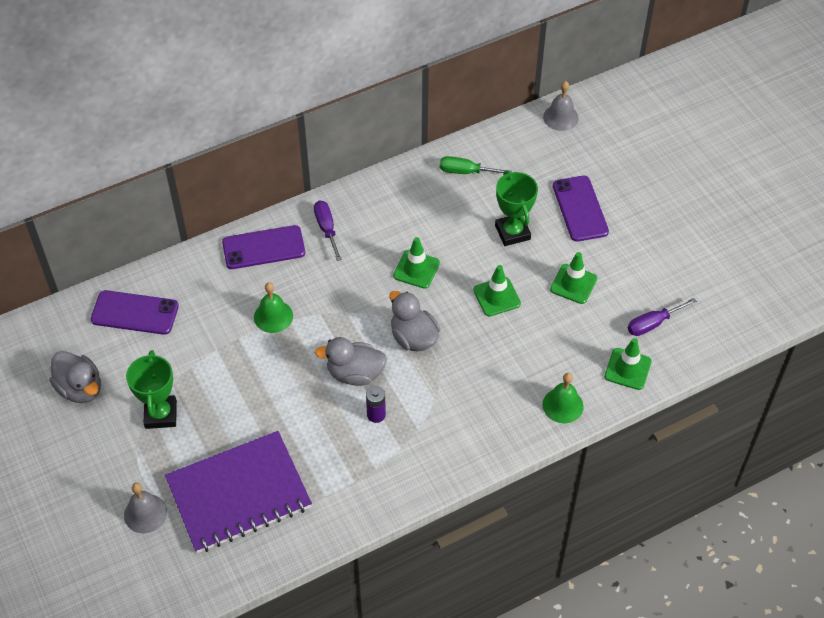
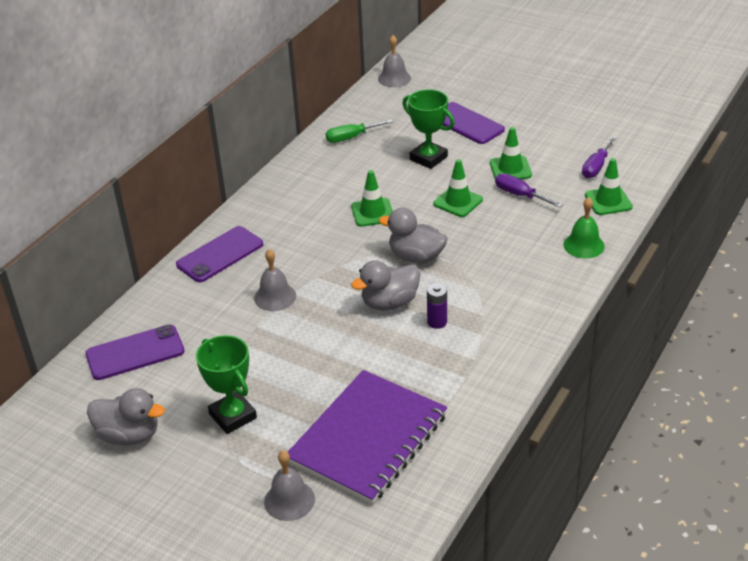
camera: 30 degrees left, 15 degrees down
green bell [254,282,293,333] -> grey bell [254,249,296,311]
purple screwdriver [314,201,342,261] -> purple screwdriver moved to [495,173,563,208]

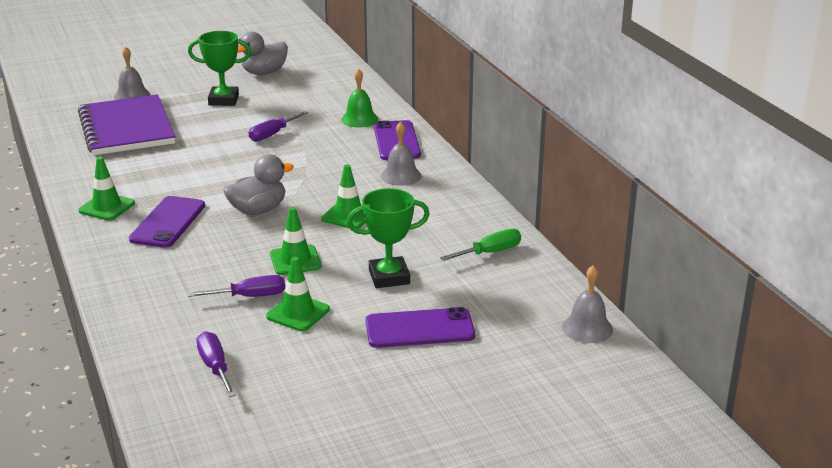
camera: 125 degrees right, 10 degrees down
purple phone [85,325,184,380] -> purple phone moved to [129,196,205,248]
grey bell [254,249,296,311] -> grey bell moved to [381,122,421,186]
green screwdriver [326,119,393,143] -> green screwdriver turned 45 degrees clockwise [440,229,521,261]
grey duck [351,260,420,311] -> none
purple battery [427,283,447,329] -> none
green bell [564,197,605,258] -> green bell moved to [341,69,378,127]
green traffic cone [585,158,633,215] -> green traffic cone moved to [78,157,135,221]
none -> purple screwdriver [249,111,308,142]

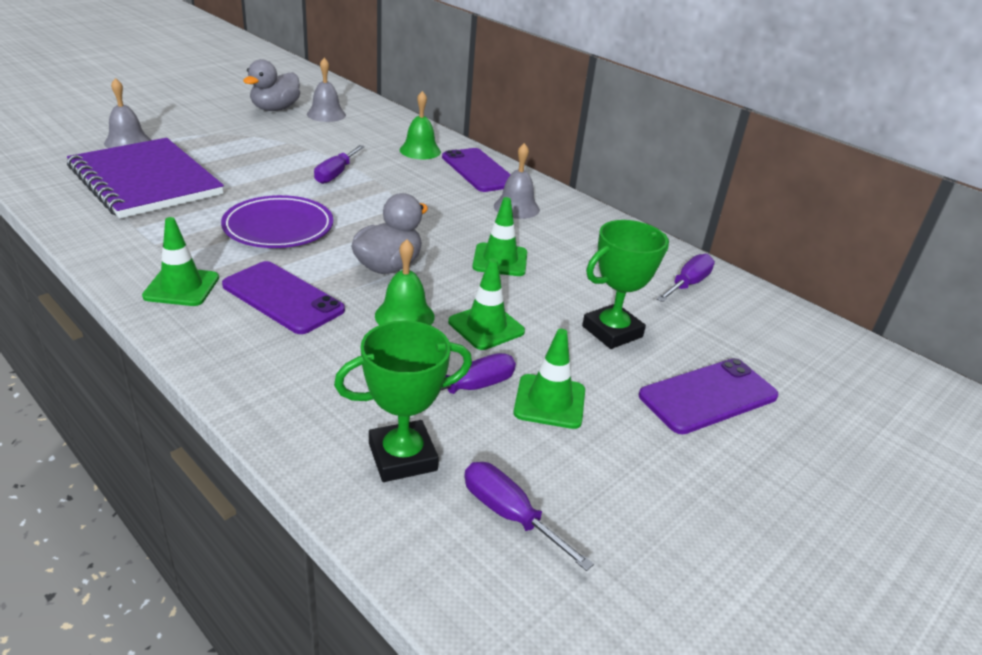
camera: 25 degrees left, 5 degrees up
purple phone [129,196,205,248] -> purple phone turned 45 degrees counterclockwise [222,261,345,334]
green trophy [188,31,251,106] -> green trophy moved to [334,320,472,482]
green screwdriver [440,229,521,261] -> purple screwdriver [656,254,715,302]
grey bell [562,265,613,343] -> grey bell moved to [307,58,346,122]
none -> purple plate [221,195,333,248]
none -> green bell [375,239,435,325]

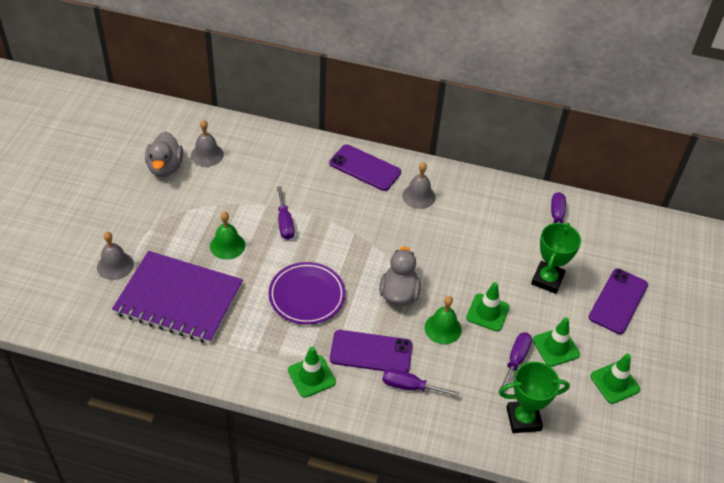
camera: 30 degrees left, 15 degrees up
green trophy [334,320,472,482] -> green trophy turned 45 degrees clockwise [499,361,570,433]
green bell [400,91,441,159] -> green bell moved to [210,212,245,260]
purple screwdriver [464,462,594,571] -> purple screwdriver moved to [382,369,460,397]
green traffic cone [472,197,527,276] -> green traffic cone moved to [590,354,640,404]

